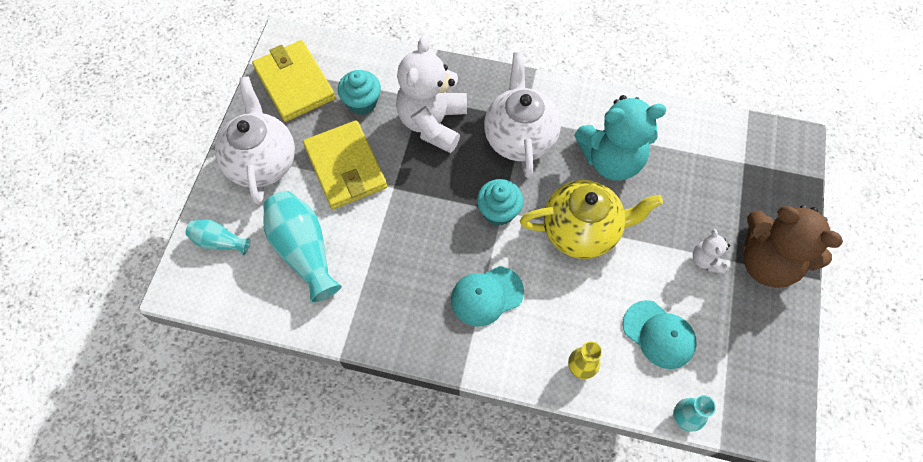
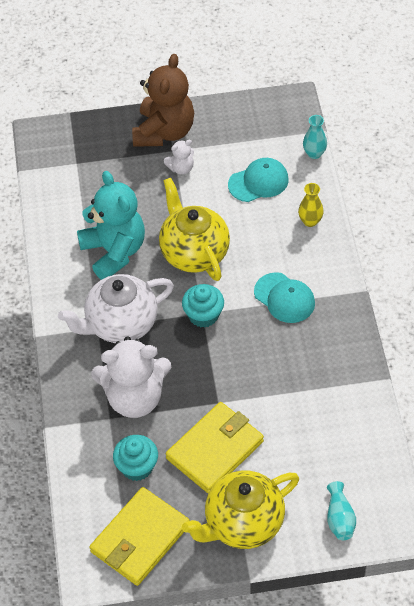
camera: 110 degrees left, 10 degrees down
white teapot [215,76,295,205] -> yellow teapot [182,471,299,549]
turquoise vase [263,191,342,303] -> none
turquoise cap [623,300,697,369] -> turquoise cap turned 45 degrees clockwise [228,158,289,202]

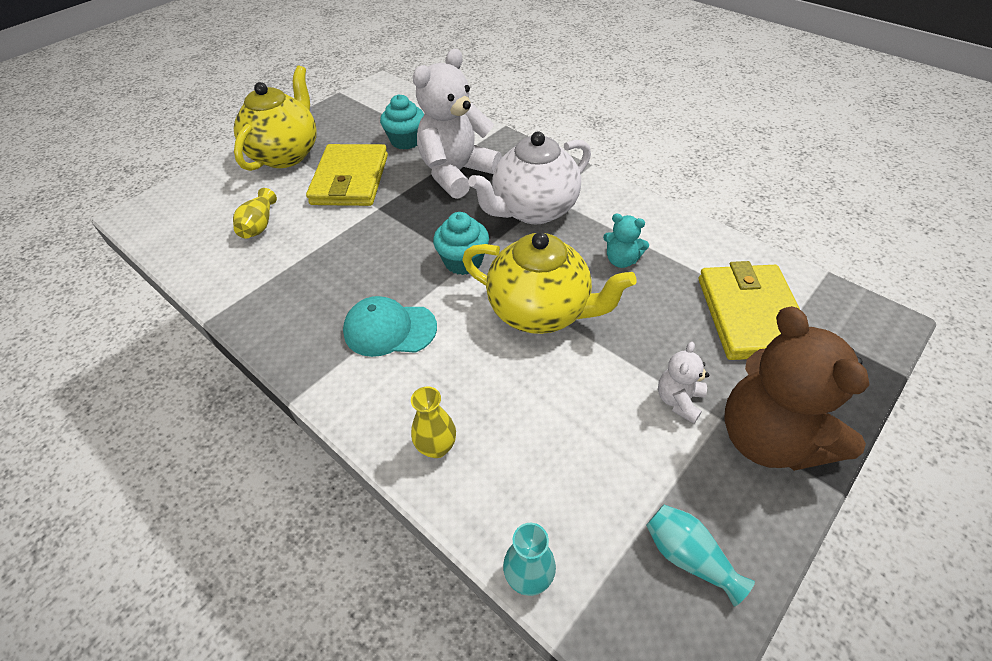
camera: 140 degrees right, 5 degrees down
white teapot [58,274,174,343] -> white teapot turned 150 degrees counterclockwise [468,131,591,224]
turquoise teddy bear [77,171,145,280] -> turquoise teddy bear [603,214,649,268], size x0.46
yellow wallet [90,487,190,586] -> yellow wallet moved to [699,261,800,360]
turquoise cap [228,158,289,202] -> none
turquoise vase [327,481,356,540] -> turquoise vase moved to [646,505,755,606]
none -> yellow vase [233,188,277,238]

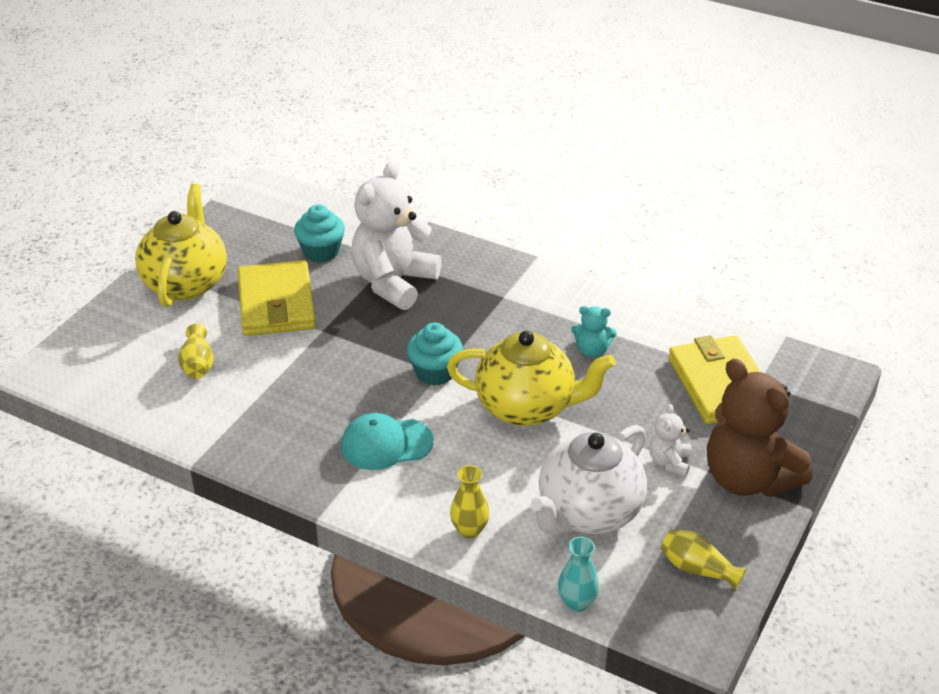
camera: 15 degrees left, 10 degrees down
white teapot [468,131,591,224] -> white teapot moved to [531,425,647,535]
turquoise vase [646,505,755,606] -> yellow vase [661,529,747,590]

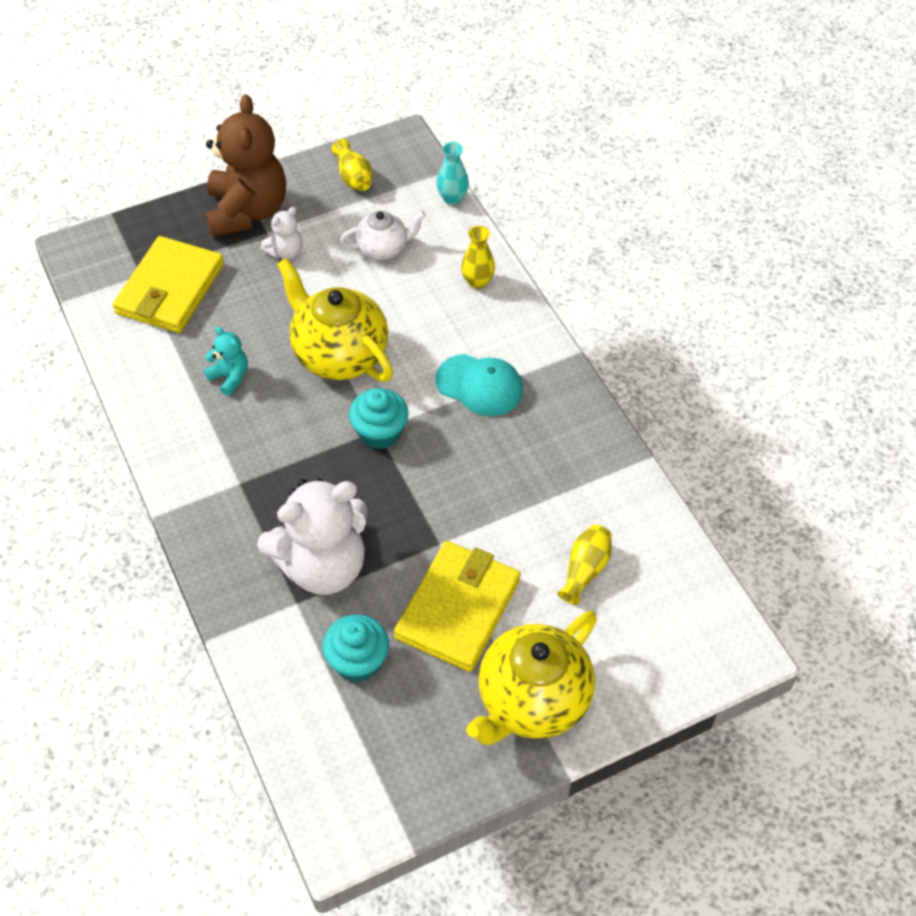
camera: 145 degrees left, 15 degrees up
white teapot [531,425,647,535] -> white teapot [340,211,426,260], size x0.56

